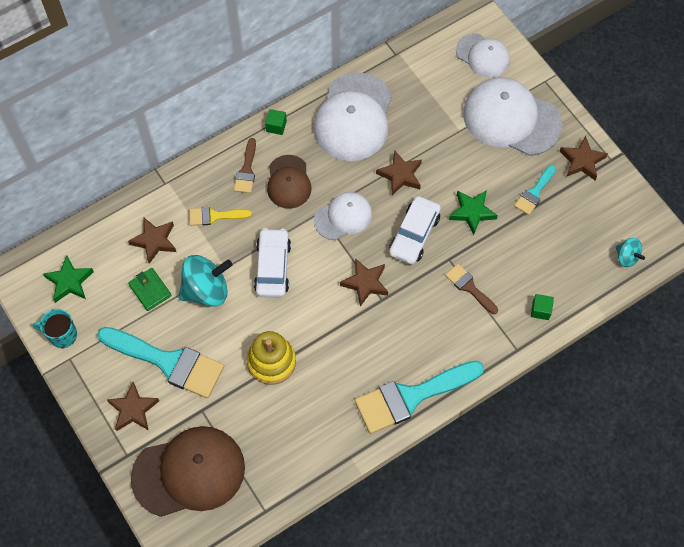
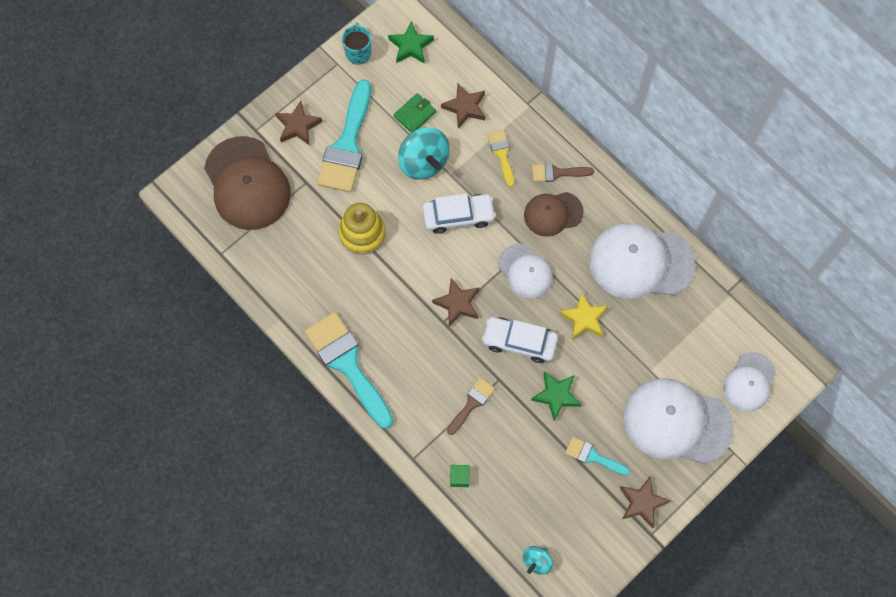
camera: 80 degrees right, 5 degrees up
green cube [265,109,287,135] -> none
brown star [376,150,422,195] -> yellow star [559,292,608,340]
white cap [463,77,562,156] -> white cap turned 90 degrees counterclockwise [623,378,734,464]

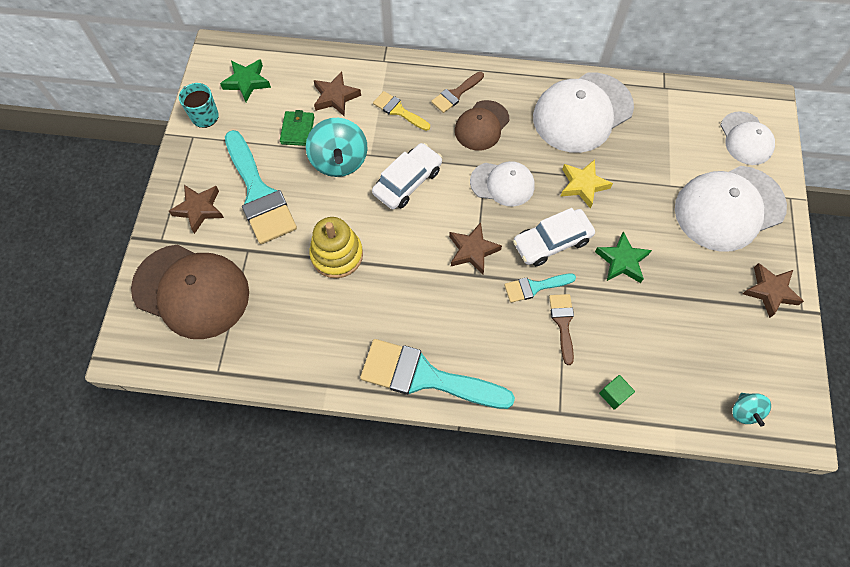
camera: 40 degrees left, 5 degrees down
turquoise spinning top [398,127,450,180] -> turquoise spinning top turned 60 degrees clockwise [306,118,367,177]
turquoise brush [565,437,630,476] -> turquoise brush moved to [504,274,576,303]

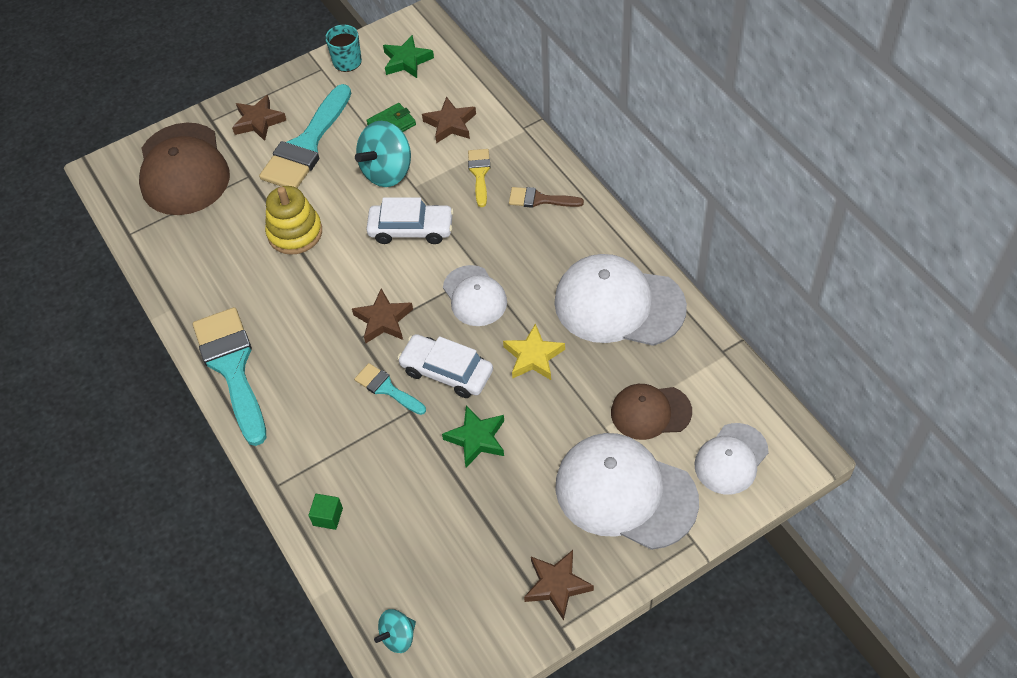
camera: 55 degrees right, 10 degrees down
brown cap [455,100,509,151] -> brown cap moved to [611,384,692,440]
brown brush [549,294,574,365] -> none

